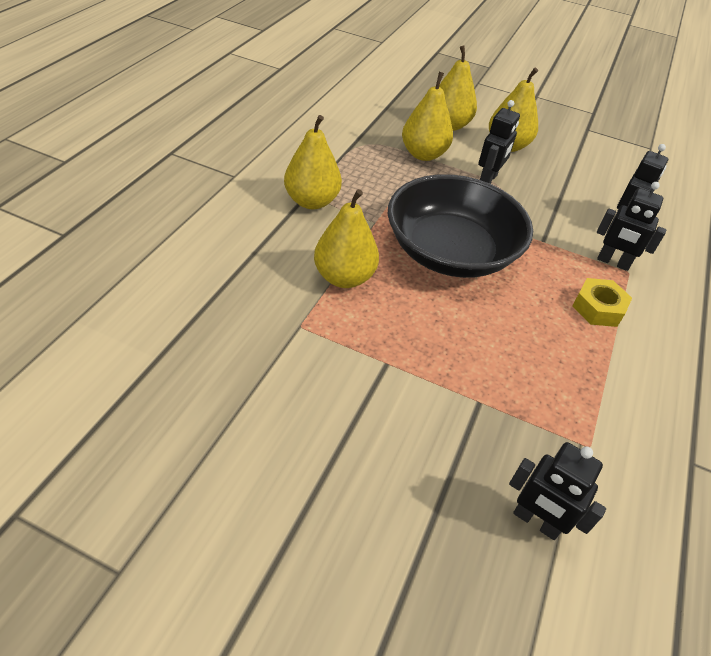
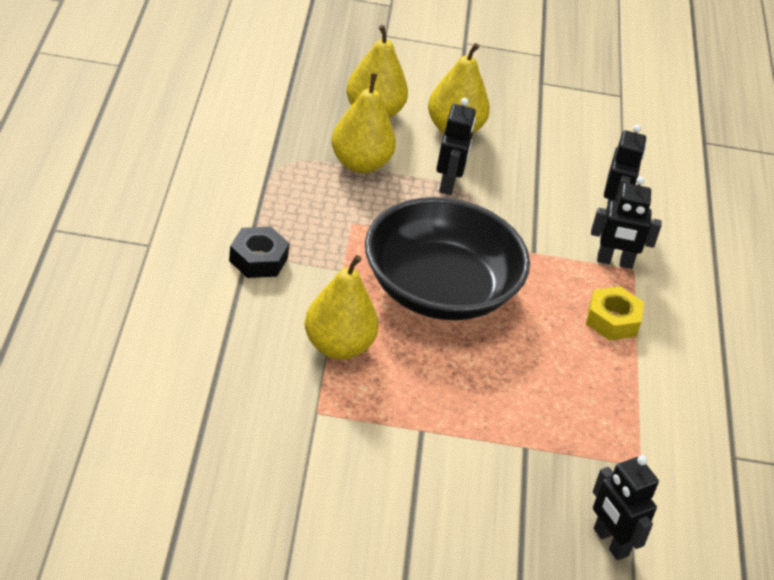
camera: 20 degrees left, 5 degrees down
yellow pear [284,115,342,209] -> black nut [229,227,289,278]
black robot [509,442,606,540] -> black robot turned 45 degrees clockwise [593,455,659,560]

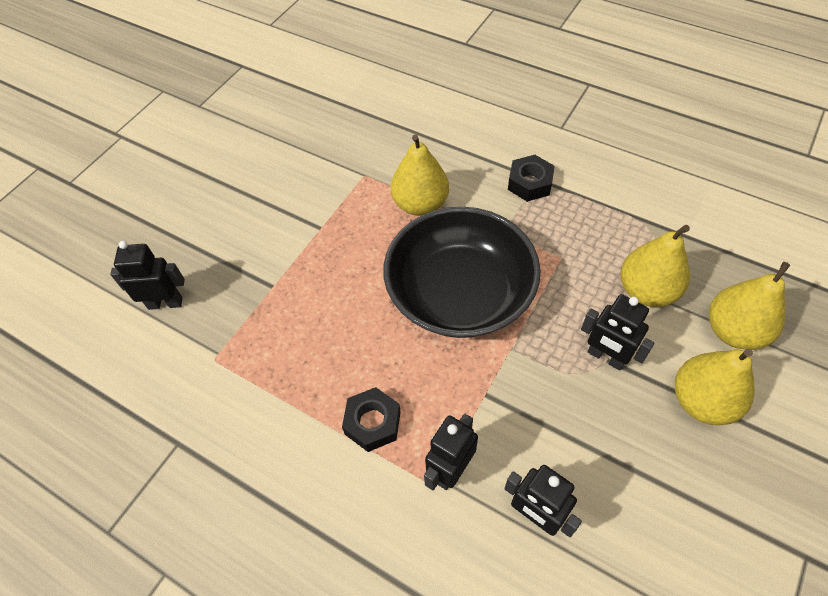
camera: 125 degrees right, 15 degrees up
yellow nut [586,286,644,340] -> black nut [342,387,401,452]

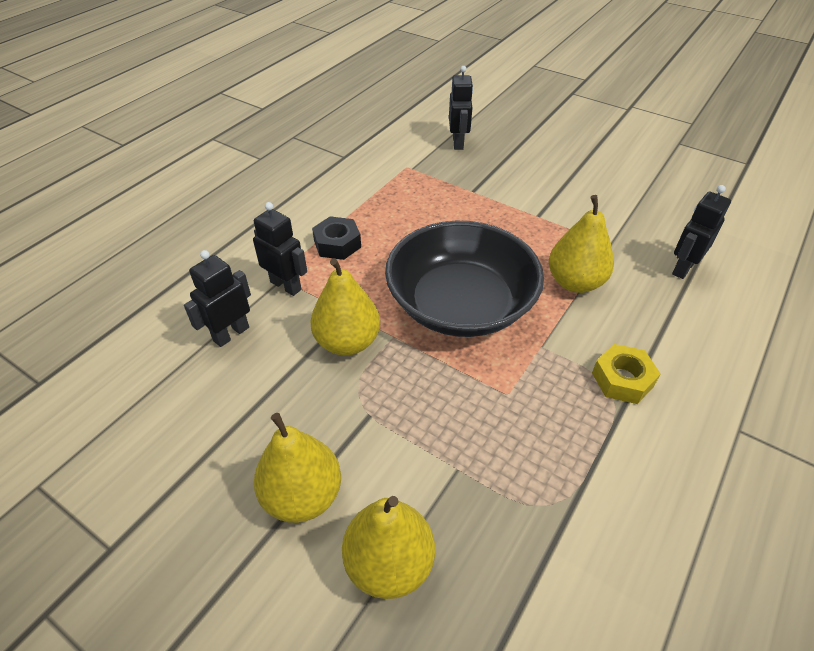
camera: 90 degrees right, 10 degrees down
black nut [508,155,555,202] -> yellow nut [592,344,661,404]
black robot [581,294,654,371] -> black robot moved to [672,185,731,279]
yellow pear [621,225,690,307] -> yellow pear moved to [310,258,380,355]

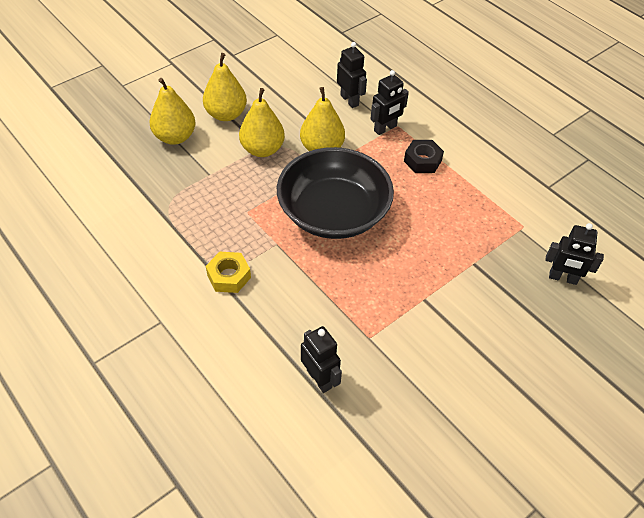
camera: 105 degrees right, 5 degrees up
yellow pear [549,195,614,293] -> yellow pear moved to [239,88,285,157]

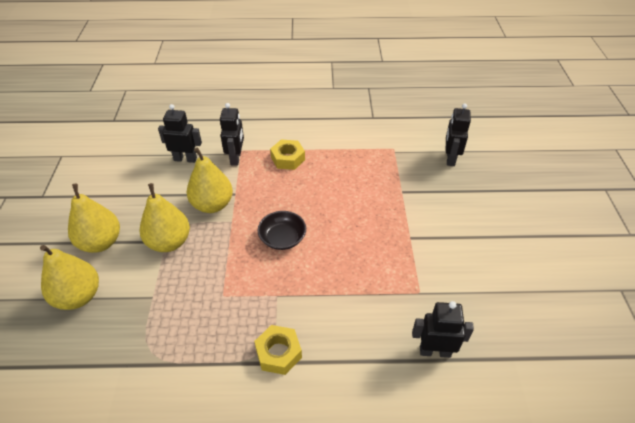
camera: 50 degrees left, 5 degrees down
black bowl [277,147,394,239] -> black bowl [257,211,306,250], size x0.44
black nut [404,140,444,173] -> yellow nut [270,140,305,170]
black robot [545,223,604,285] -> black robot turned 135 degrees clockwise [446,103,471,166]

